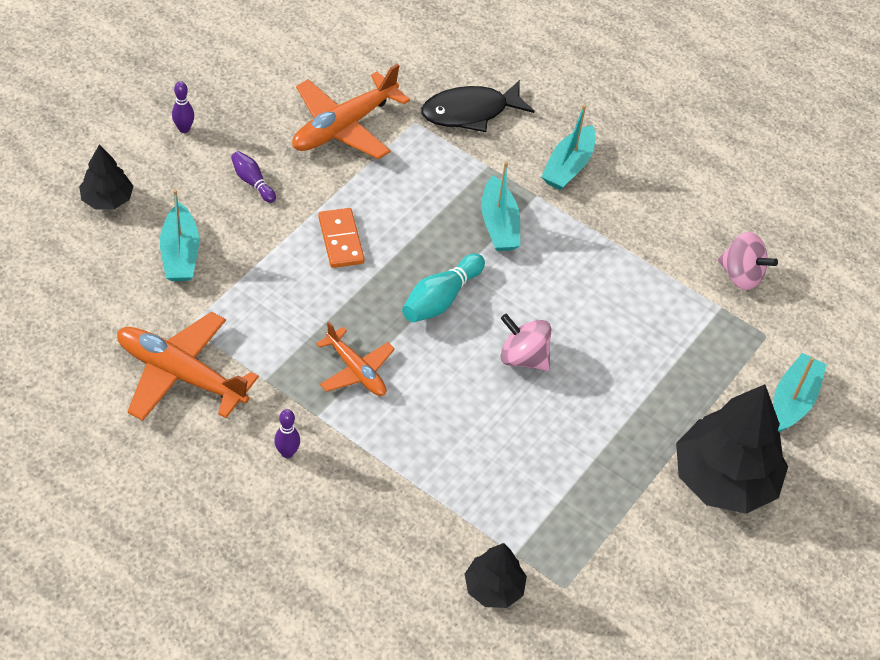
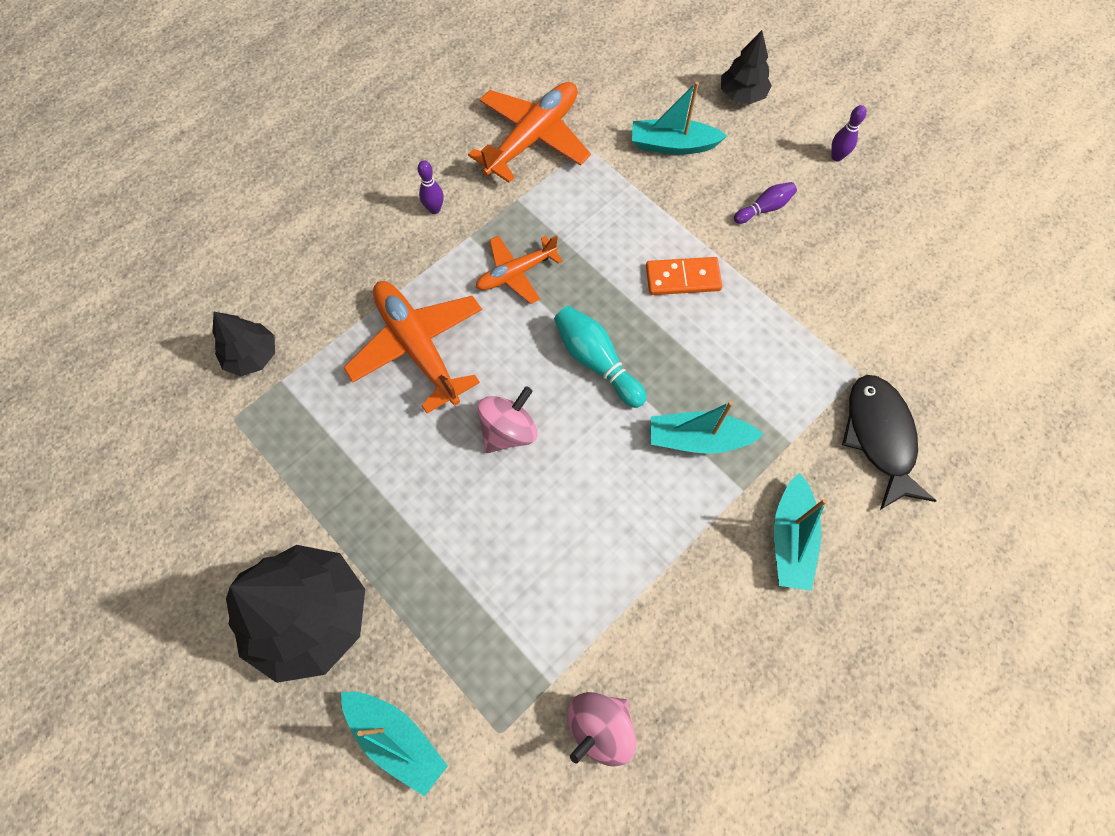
camera: 105 degrees right, 15 degrees up
orange plane [292,63,410,159] -> orange plane moved to [343,281,482,413]
turquoise boat [541,105,596,190] -> turquoise boat turned 120 degrees counterclockwise [774,473,827,591]

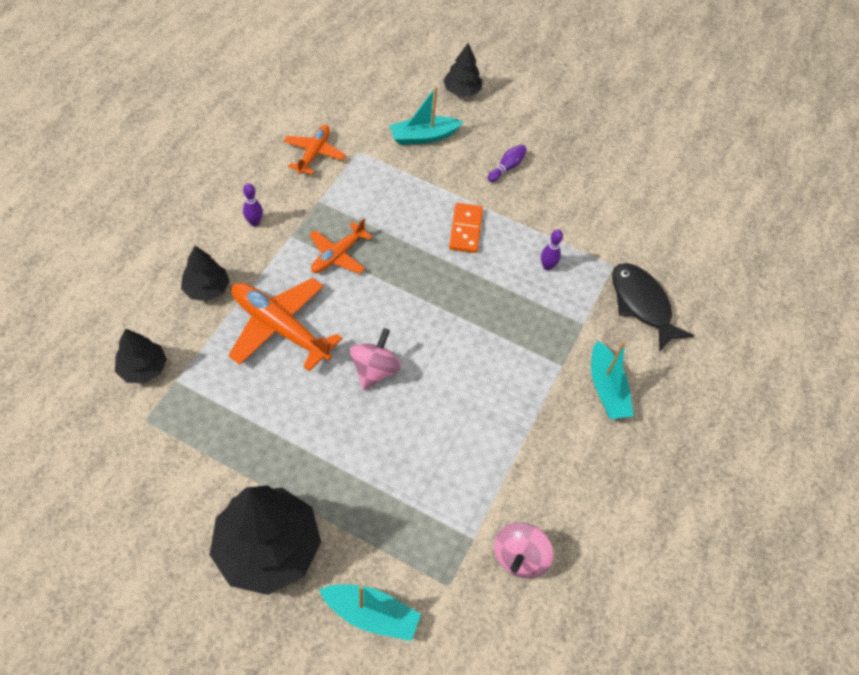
camera: 25 degrees left, 10 degrees down
orange plane [468,82,591,183] -> orange plane [283,125,346,175], size x0.61
turquoise bowling pin [554,306,647,408] -> none
orange domino [646,257,722,295] -> orange domino turned 60 degrees counterclockwise [449,203,483,253]
turquoise boat [651,401,764,454] -> none
purple bowling pin [831,105,867,161] -> purple bowling pin moved to [541,229,563,270]
none -> black tree [181,246,230,301]

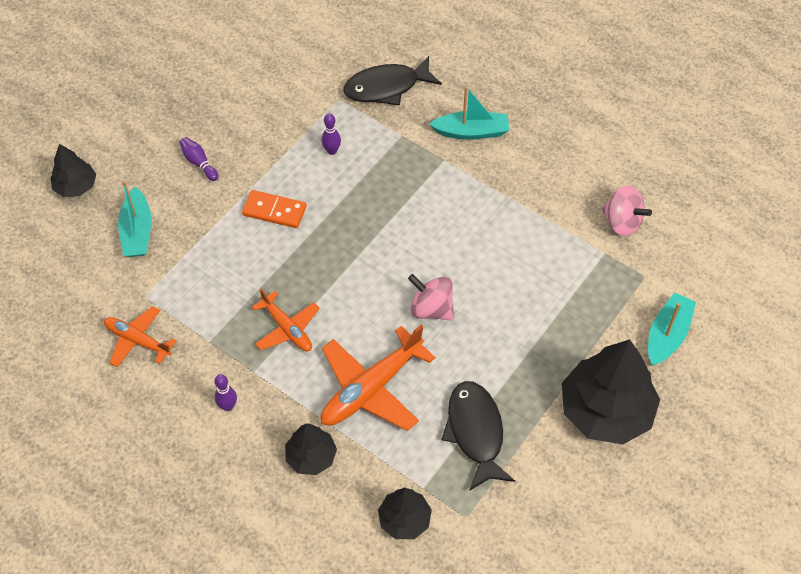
camera: 75 degrees left, 0 degrees up
none -> black fish [441,381,515,491]

